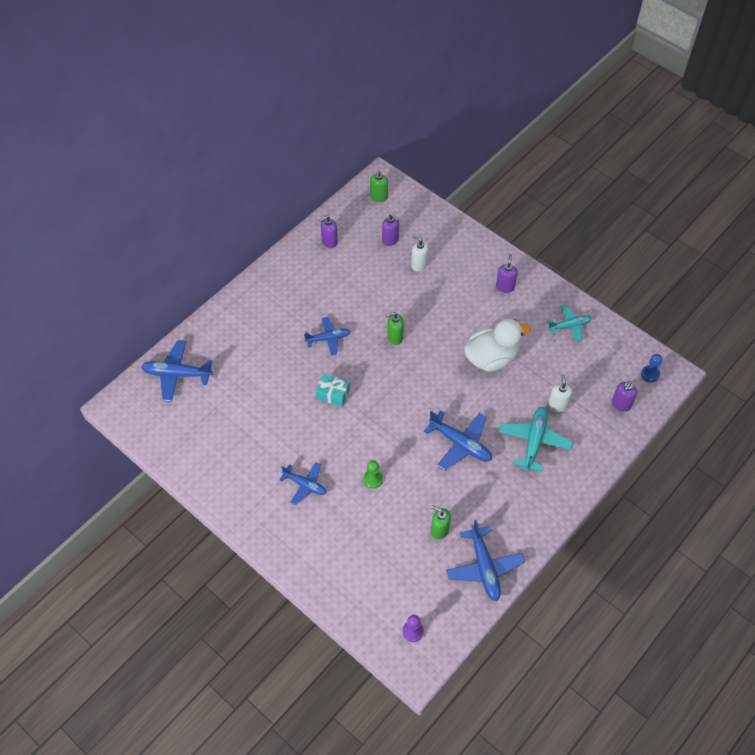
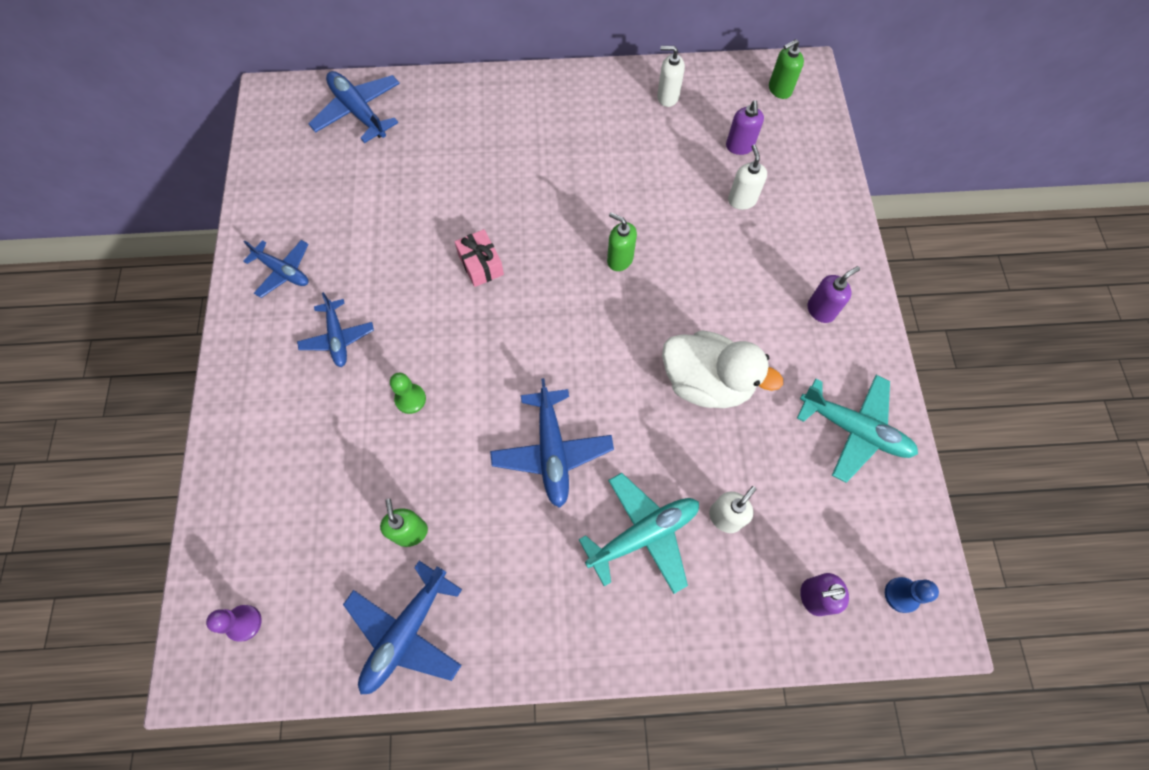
camera: 45 degrees right, 10 degrees up
blue plane [304,317,350,356] -> blue plane moved to [243,240,309,298]
turquoise gift [316,374,350,407] -> pink gift [455,229,504,287]
purple soap dispenser [319,215,338,248] -> white soap dispenser [657,46,685,107]
turquoise plane [547,305,592,342] -> turquoise plane [797,375,918,483], size x1.51

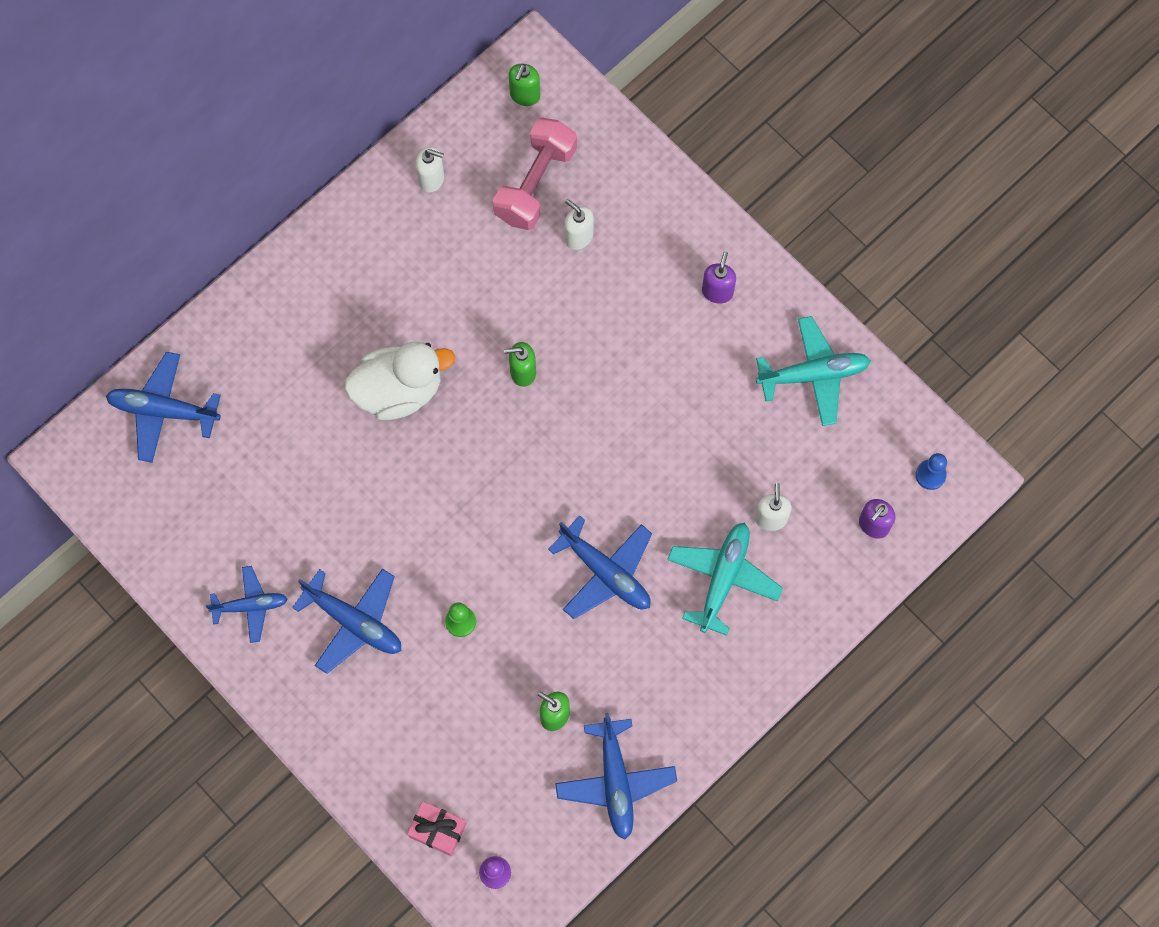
camera: 40 degrees left, 5 degrees up
blue plane [297,292,374,367] -> blue plane [292,568,401,674], size x1.51
pink gift [455,229,504,287] -> pink gift moved to [407,801,467,856]
white soap dispenser [657,46,685,107] -> white soap dispenser turned 135 degrees counterclockwise [416,146,444,193]
white duck [662,330,783,408] -> white duck moved to [344,341,455,420]
purple soap dispenser [726,100,764,155] -> pink dumbbell [493,117,577,230]

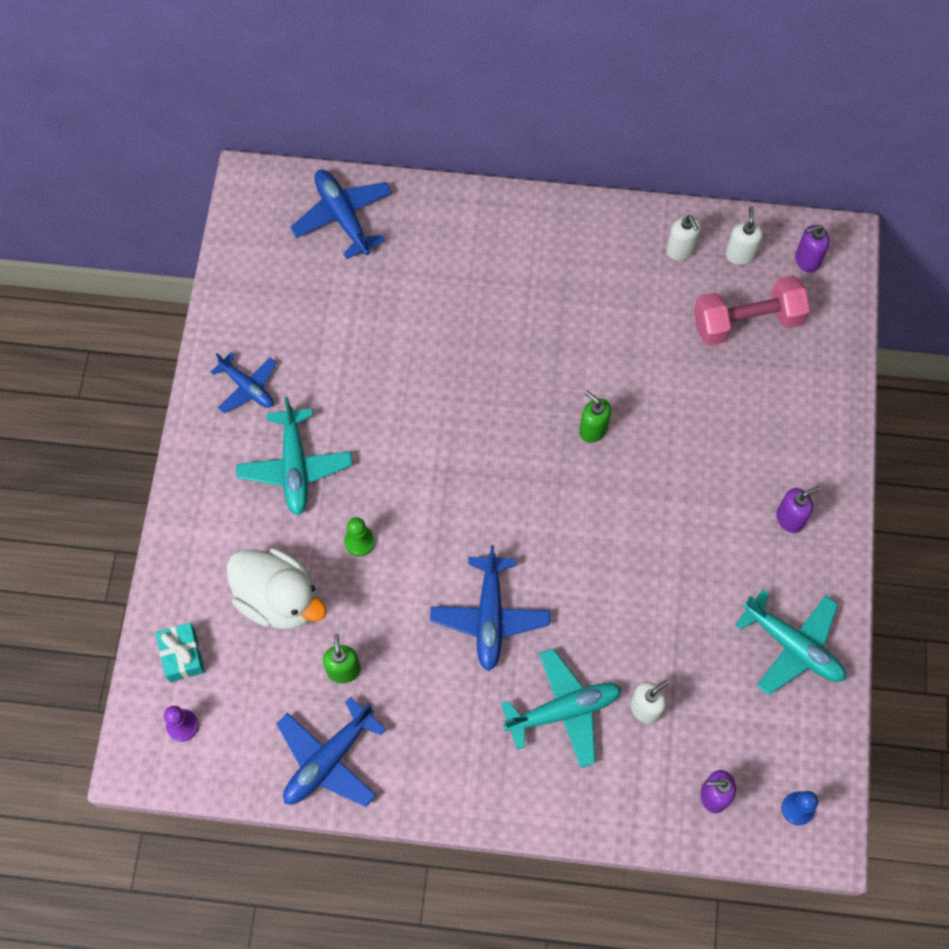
camera: 50 degrees right, 5 degrees down
blue plane [292,568,401,674] -> turquoise plane [236,397,352,515]
white duck [344,341,455,420] -> white duck moved to [226,548,327,629]
pink gift [407,801,467,856] -> turquoise gift [156,623,205,682]
green soap dispenser [509,64,540,106] -> purple soap dispenser [795,225,830,273]
white soap dispenser [565,199,594,250] -> white soap dispenser moved to [725,206,763,265]

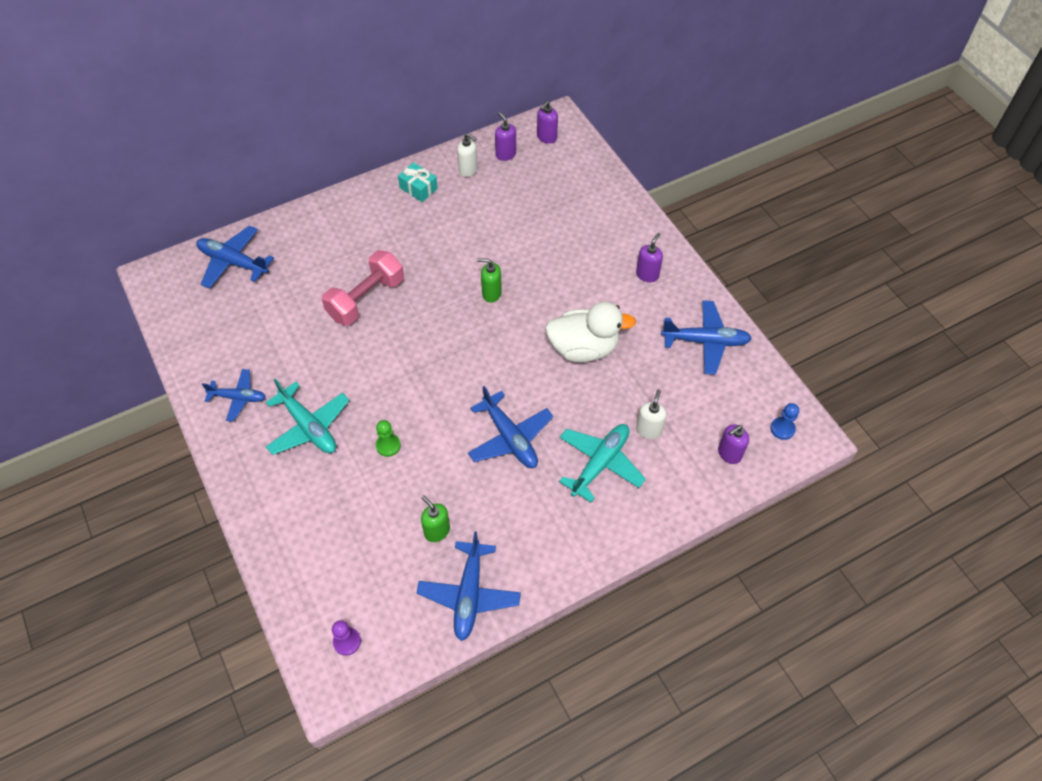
camera: 35 degrees left, 10 degrees down
turquoise gift [156,623,205,682] -> turquoise gift moved to [398,162,438,202]
white duck [226,548,327,629] -> white duck moved to [545,301,636,362]
pink dumbbell [694,276,810,346] -> pink dumbbell moved to [322,250,404,326]
white soap dispenser [725,206,763,265] -> purple soap dispenser [495,112,516,161]
turquoise plane [735,589,846,695] -> blue plane [661,300,752,375]

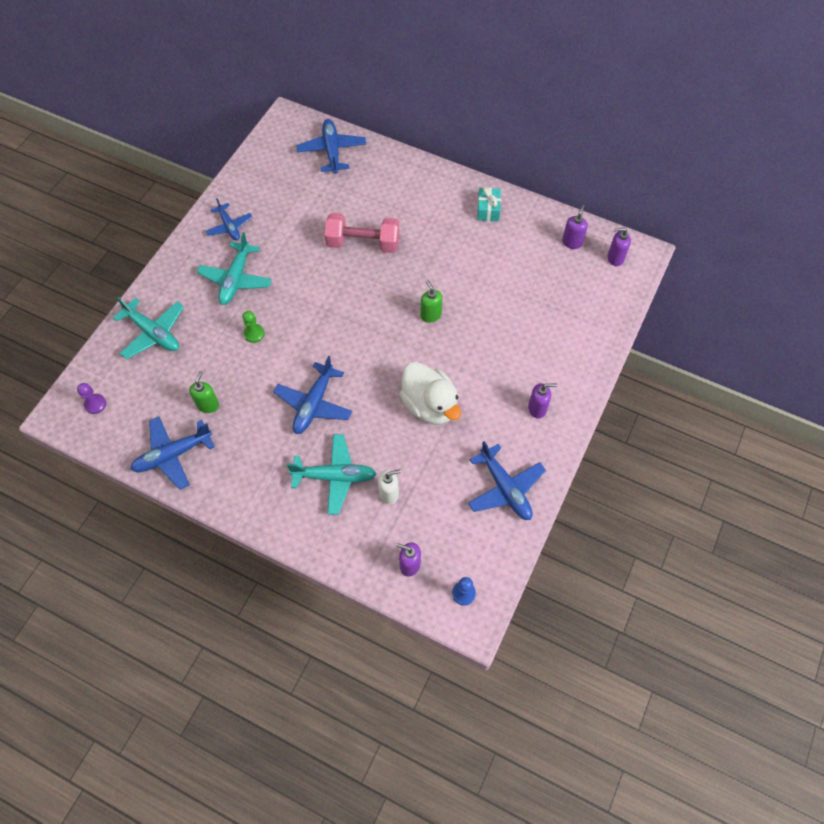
camera: 55 degrees right, 5 degrees up
white soap dispenser [457,133,478,177] -> none
none -> turquoise plane [113,296,184,359]

